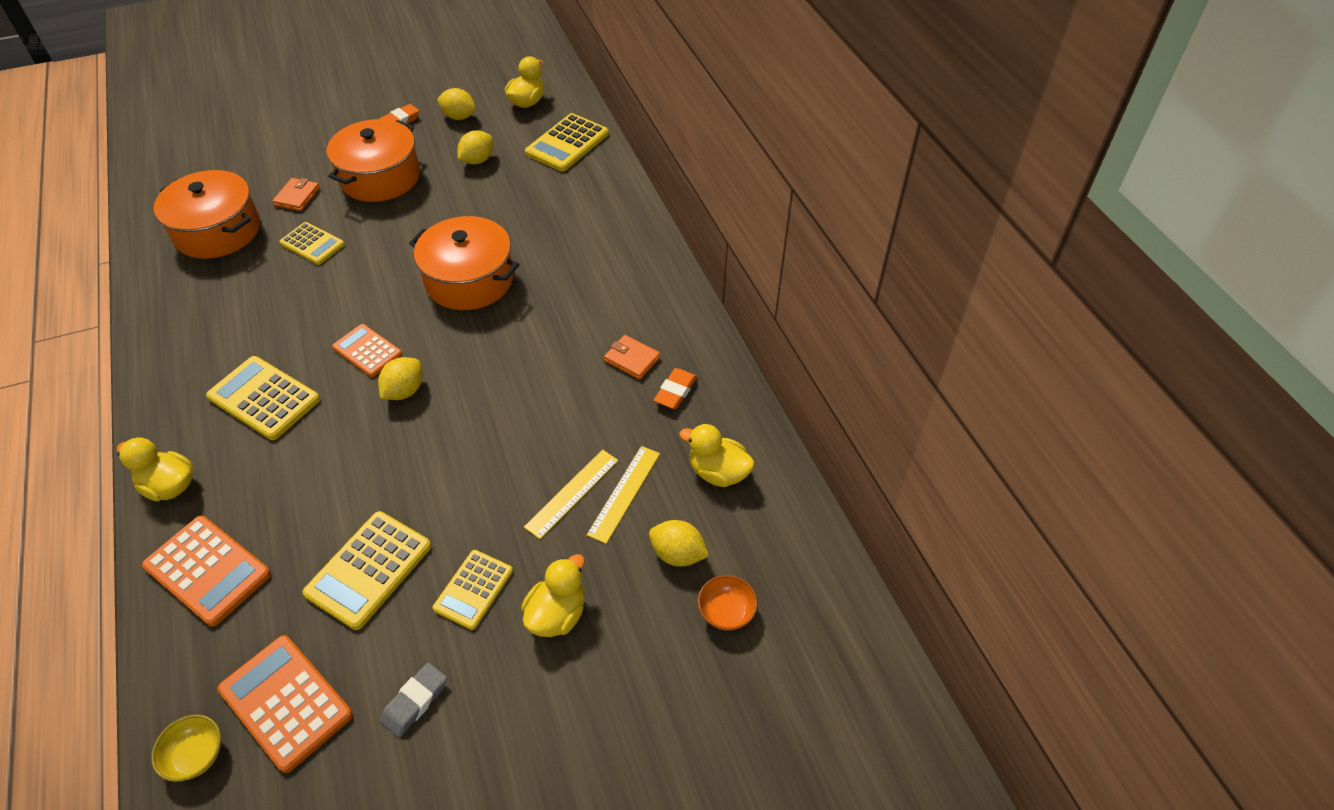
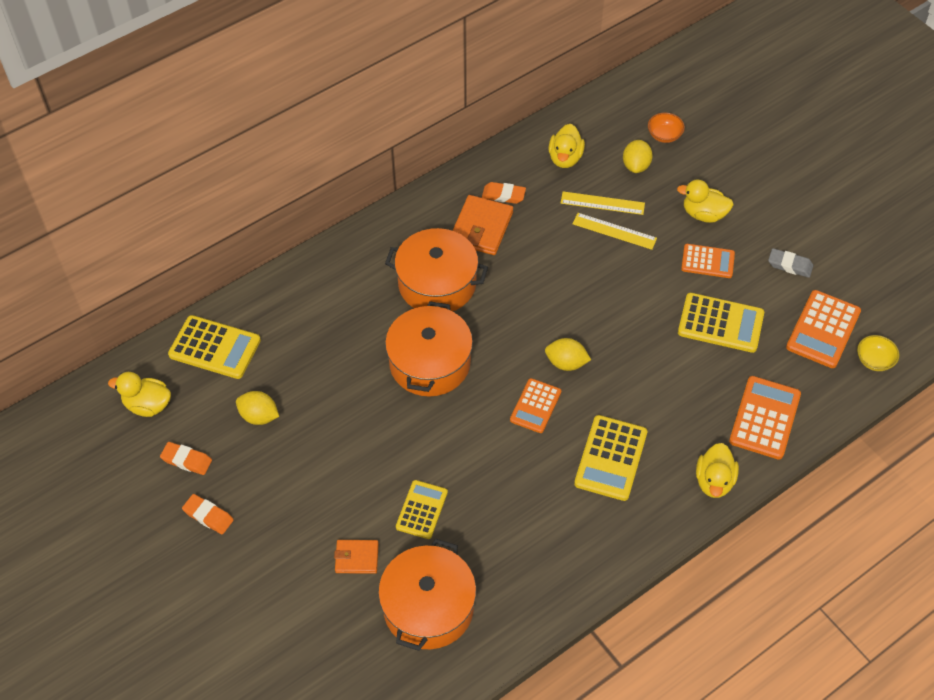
camera: 105 degrees left, 5 degrees up
orange pot [327,119,420,202] -> orange pot moved to [385,228,488,311]
yellow calculator [433,550,513,630] -> orange calculator [681,244,735,278]
yellow lemon [437,88,476,120] -> orange eraser [160,442,212,475]
orange wallet [604,335,660,380] -> orange wallet [453,195,513,255], size x1.67

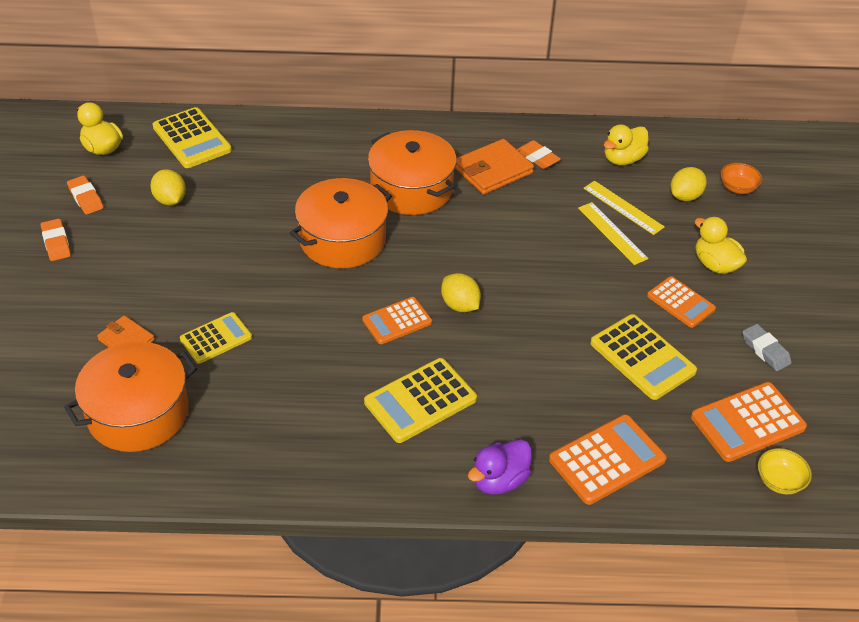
camera: 35 degrees right, 10 degrees down
yellow duck [696,443,739,498] -> purple duck [468,439,532,495]

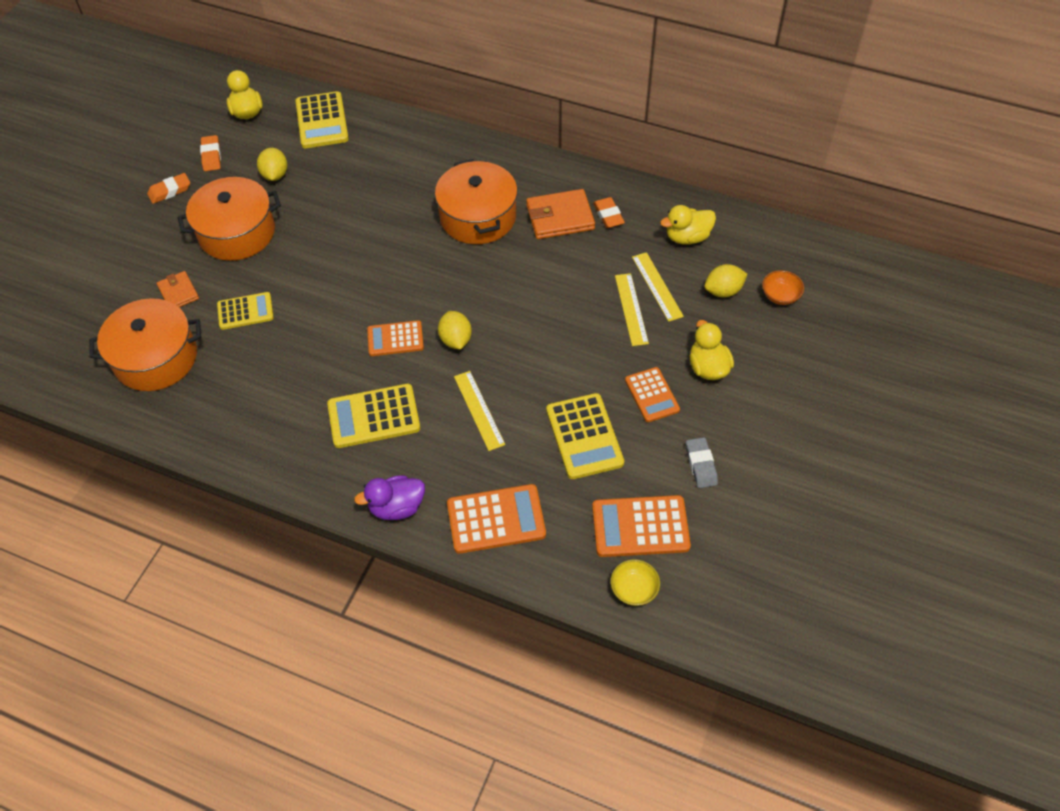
camera: 25 degrees right, 10 degrees up
orange eraser [41,219,71,261] -> orange eraser turned 60 degrees clockwise [147,173,190,204]
orange pot [290,178,392,268] -> orange pot moved to [178,177,281,261]
none -> yellow ruler [454,371,505,451]

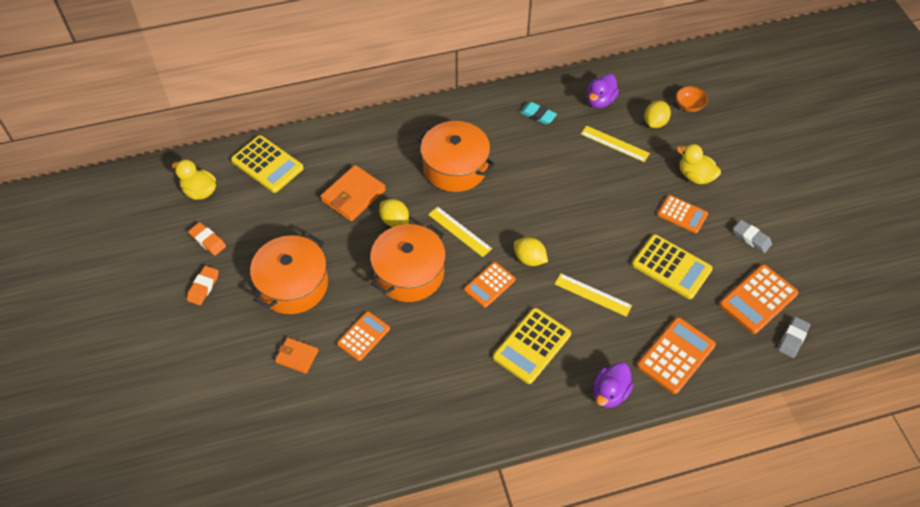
camera: 40 degrees left, 0 degrees up
orange pot [90,298,201,391] -> orange pot moved to [370,224,446,302]
yellow calculator [217,292,274,330] -> orange calculator [337,311,390,361]
yellow lemon [257,148,288,181] -> yellow lemon moved to [379,199,409,227]
orange wallet [526,189,595,239] -> orange wallet moved to [320,165,386,221]
orange eraser [593,197,625,228] -> turquoise eraser [520,102,557,125]
yellow bowl [611,559,660,606] -> grey eraser [778,317,810,358]
yellow ruler [615,273,649,346] -> yellow ruler moved to [428,207,492,257]
yellow duck [660,205,716,245] -> purple duck [587,74,619,108]

